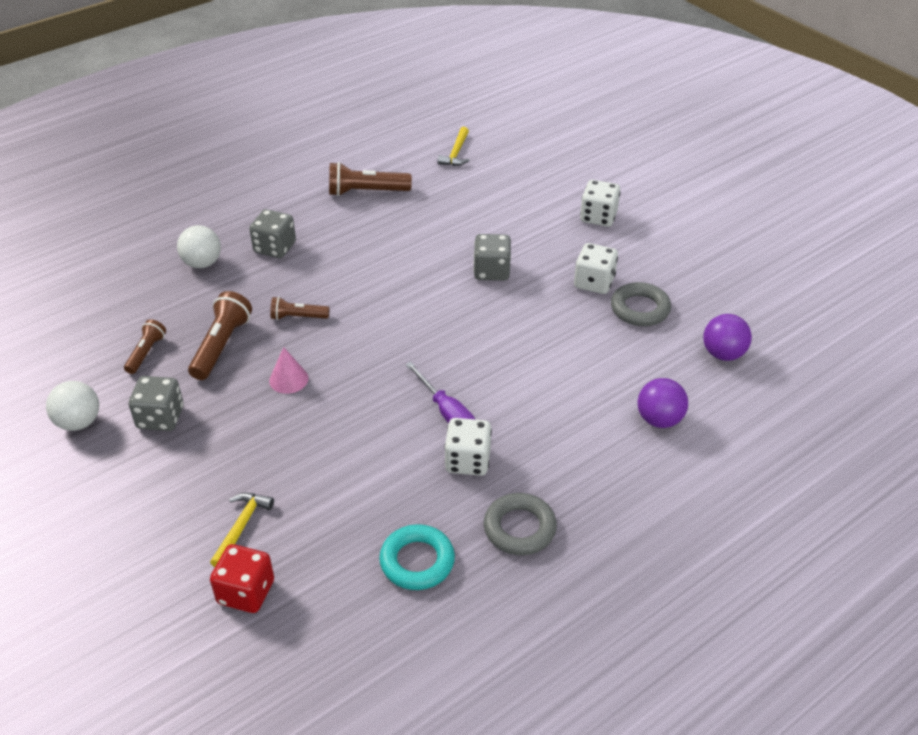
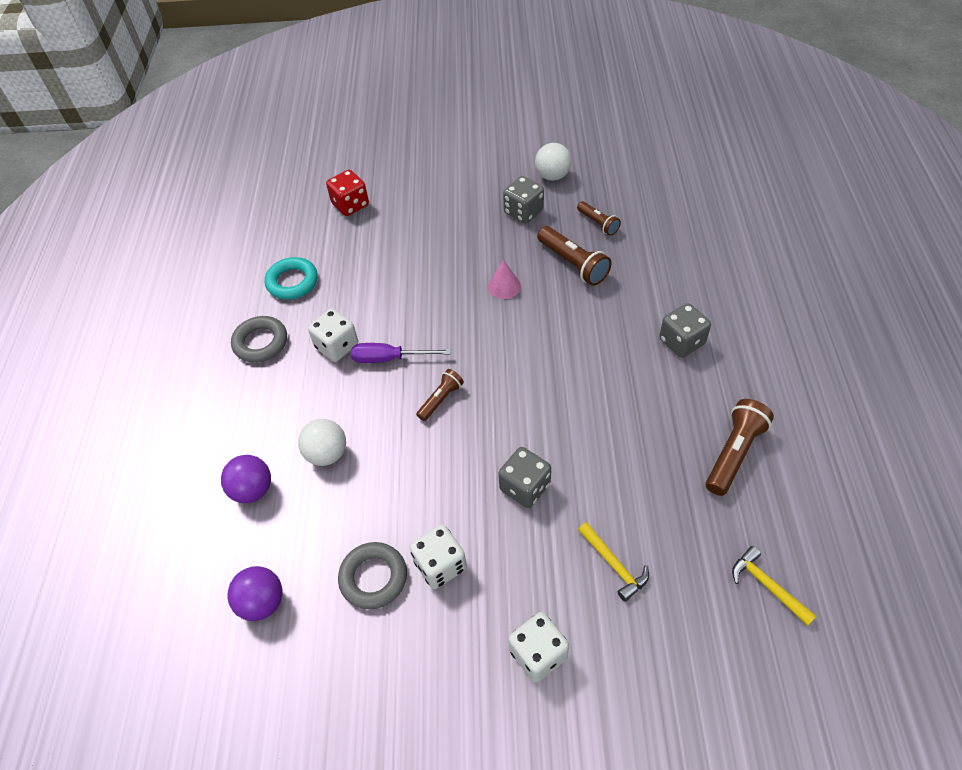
camera: 130 degrees right, 10 degrees up
white ball [177,225,221,268] -> white ball moved to [298,419,346,466]
yellow hammer [210,493,274,567] -> yellow hammer moved to [578,522,649,602]
brown flashlight [270,297,330,320] -> brown flashlight moved to [416,369,464,421]

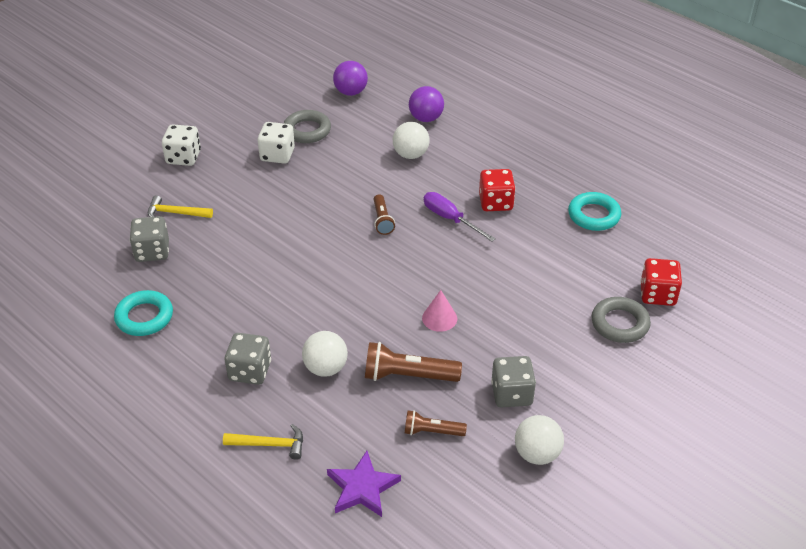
camera: 130 degrees right, 10 degrees down
grey ring [231,316,287,363] -> grey ring moved to [592,297,651,343]
white dice [308,309,358,362] -> red dice [479,169,516,211]
purple screwdriver [351,343,451,363] -> purple screwdriver turned 90 degrees counterclockwise [424,192,496,242]
grey dice [498,447,551,508] -> grey dice moved to [130,216,169,262]
brown flashlight [706,399,774,496] -> turquoise ring [114,290,173,336]
yellow hammer [732,546,817,626] -> yellow hammer moved to [223,424,303,460]
none -> white ball [302,331,348,377]
none -> purple star [327,451,401,517]

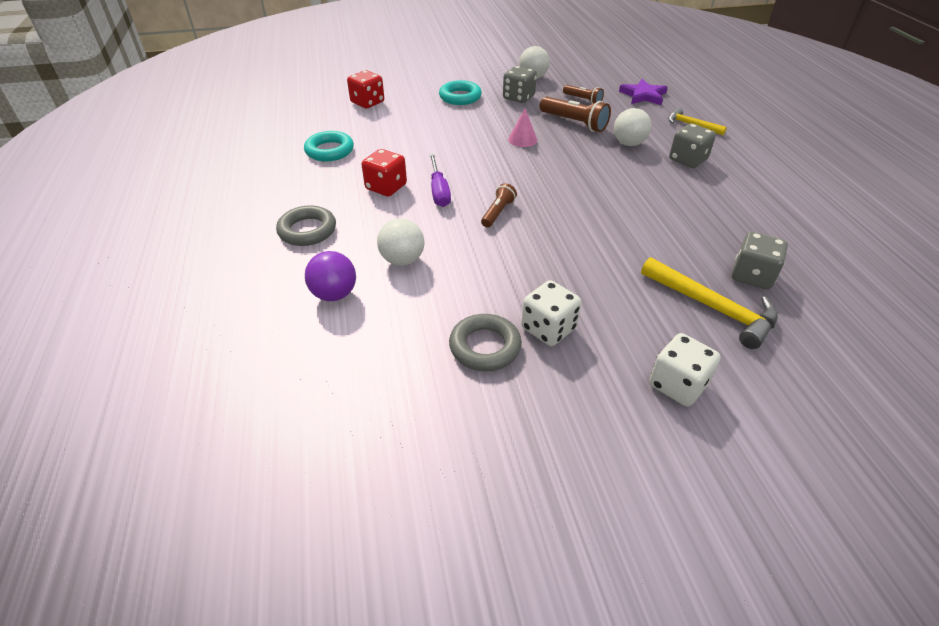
camera: 145 degrees left, 0 degrees up
turquoise ring [114,290,173,336] -> turquoise ring moved to [439,80,482,105]
yellow hammer [148,195,213,218] -> yellow hammer [641,257,778,349], size x1.64
purple ball [333,61,368,96] -> none
grey ring [592,297,651,343] -> grey ring moved to [276,205,336,246]

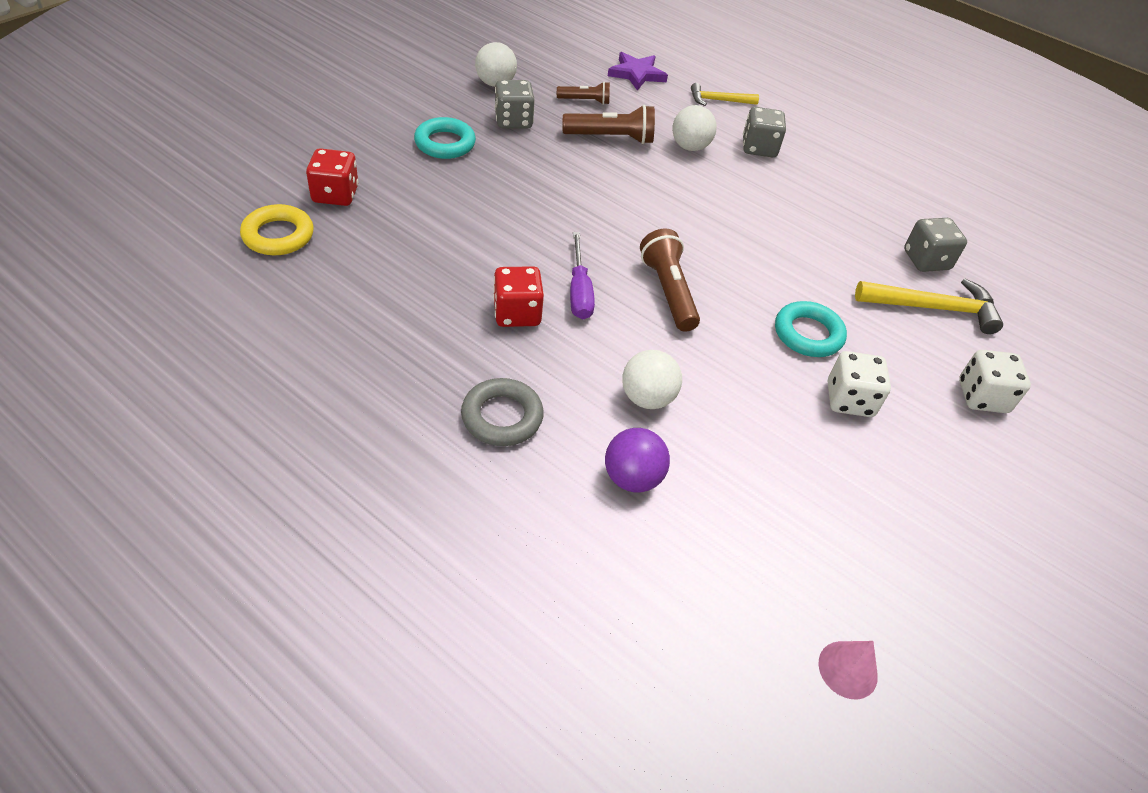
camera: 45 degrees left, 5 degrees up
turquoise ring [304,131,354,161] -> turquoise ring moved to [775,301,847,357]
purple screwdriver [429,153,451,207] -> purple screwdriver turned 45 degrees clockwise [570,232,595,319]
grey ring [449,314,522,371] -> none
brown flashlight [481,183,517,228] -> brown flashlight [640,229,700,332], size x1.64
pink cone [508,109,537,147] -> pink cone moved to [819,641,878,700]
none -> yellow ring [240,204,314,255]

